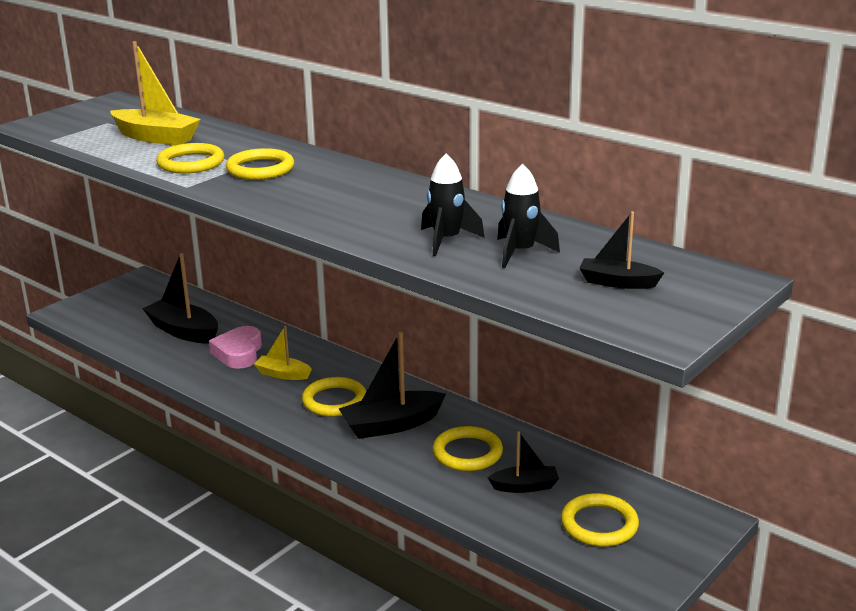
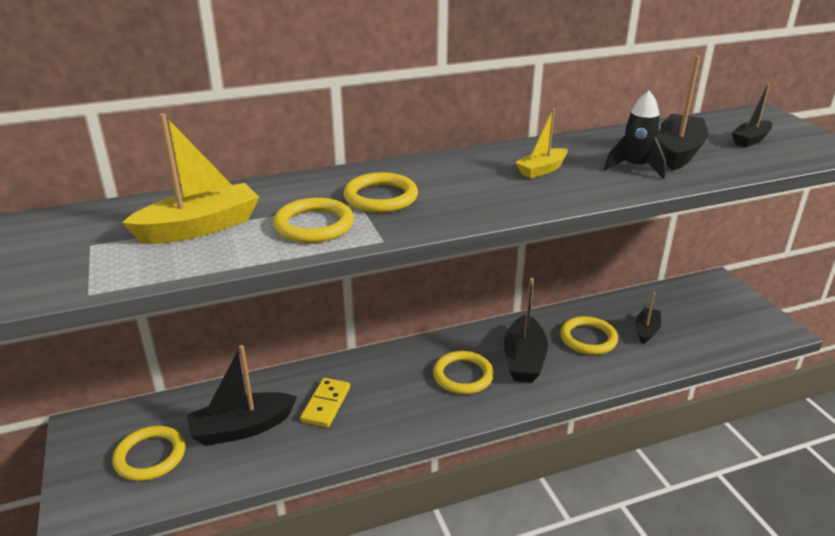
camera: 60 degrees left, 5 degrees up
pink heart [209,326,262,369] -> yellow domino [300,378,350,427]
yellow boat [254,326,312,380] -> yellow boat moved to [515,108,568,178]
black rocket [497,164,560,268] -> black boat [658,55,708,170]
yellow ring [561,493,639,547] -> yellow ring moved to [112,426,185,481]

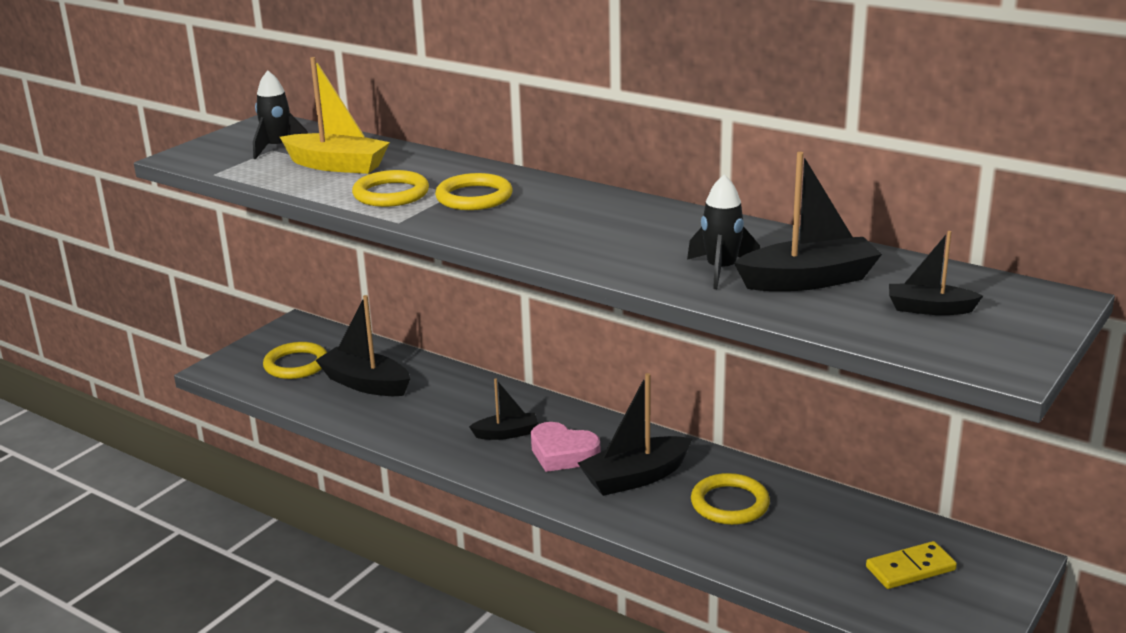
camera: 55 degrees right, 5 degrees down
yellow domino [300,378,350,427] -> yellow domino moved to [866,541,957,589]
yellow ring [433,351,494,394] -> pink heart [531,422,600,472]
yellow boat [515,108,568,178] -> none
black boat [635,292,661,344] -> black boat moved to [469,379,538,440]
none -> black rocket [253,70,308,159]

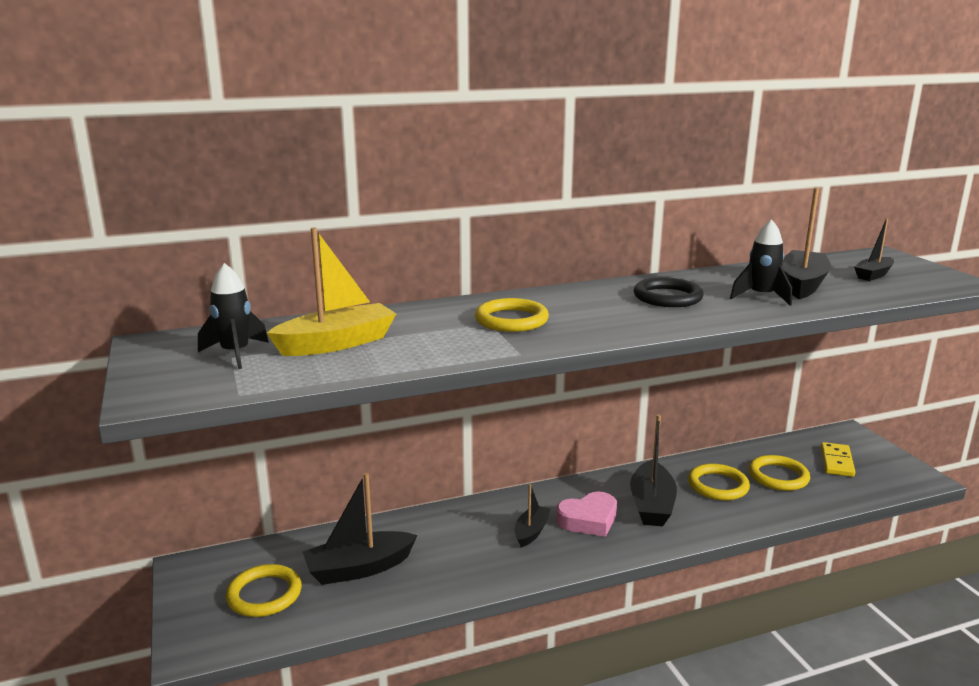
camera: 55 degrees left, 5 degrees down
yellow ring [352,170,429,207] -> yellow ring moved to [748,455,810,491]
none -> black ring [634,278,704,307]

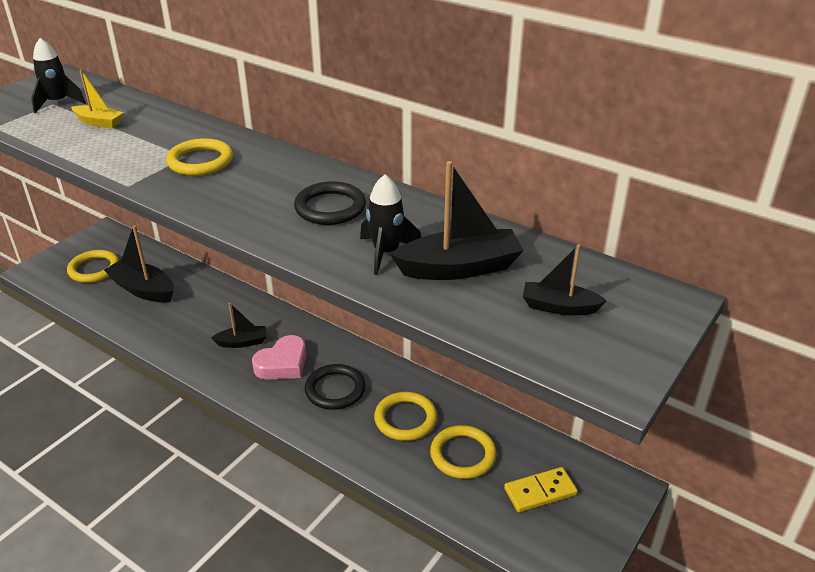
camera: 55 degrees right, 15 degrees up
yellow boat [267,228,396,356] -> yellow boat [71,70,123,128], size x0.59
pink heart [556,492,617,537] -> pink heart turned 75 degrees counterclockwise [252,335,306,380]
black boat [630,415,677,526] -> black ring [305,364,366,410]

